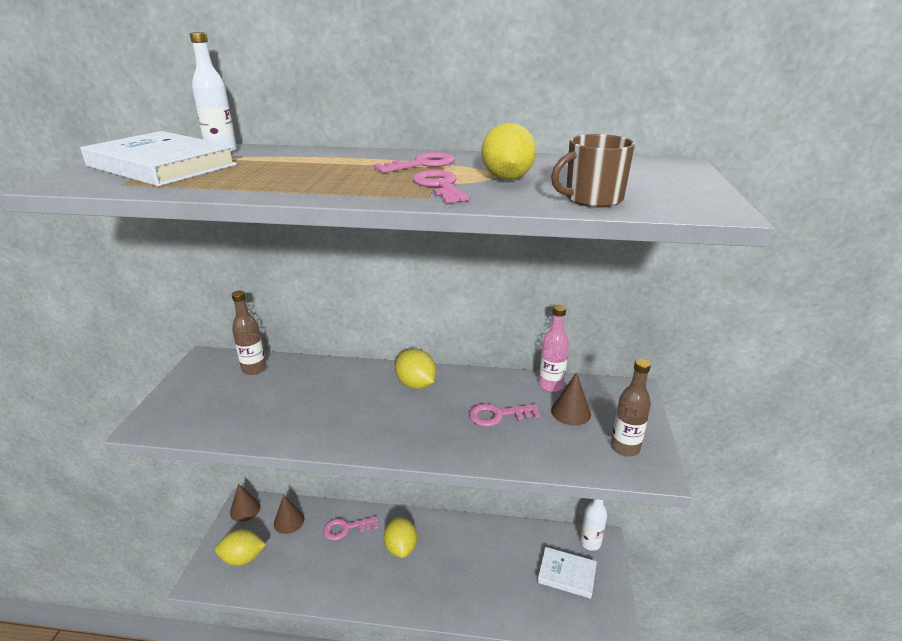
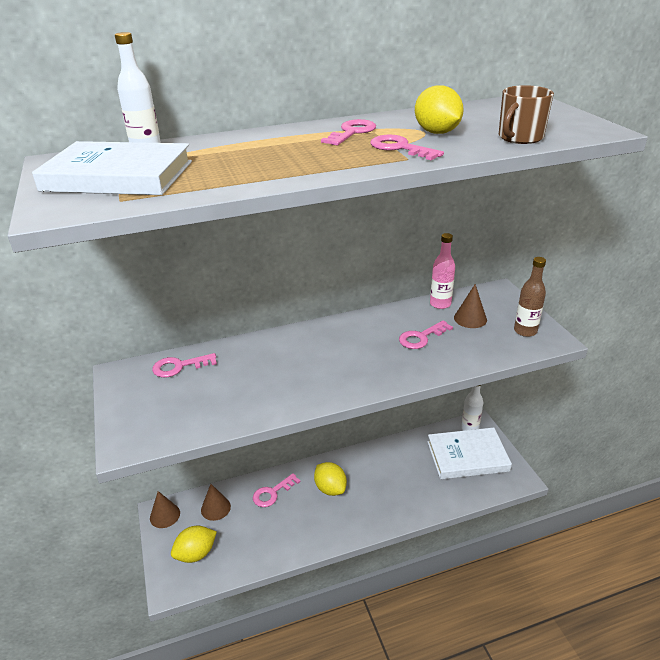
camera: 25 degrees left, 5 degrees up
brown bottle [232,291,266,375] -> pink key [152,353,217,378]
yellow lemon [395,349,437,389] -> none
white book [537,547,597,599] -> white book [427,427,512,479], size x1.60

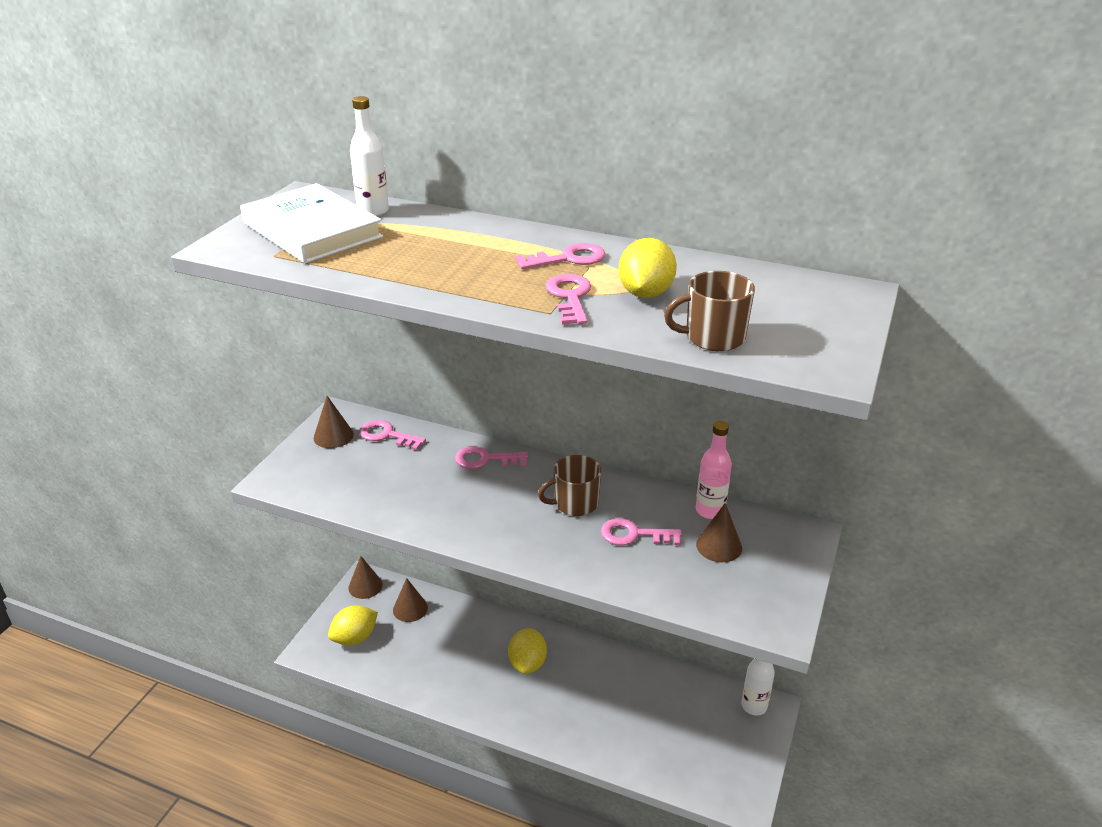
camera: 40 degrees right, 0 degrees up
yellow lemon [171,526,217,563] -> yellow lemon turned 45 degrees counterclockwise [328,605,378,645]
pink key [253,473,300,507] -> pink key moved to [455,446,528,469]
white book [427,427,512,479] -> none
brown bottle [514,257,546,337] -> none
none -> brown cone [314,396,354,448]
none -> brown mug [538,455,601,516]

